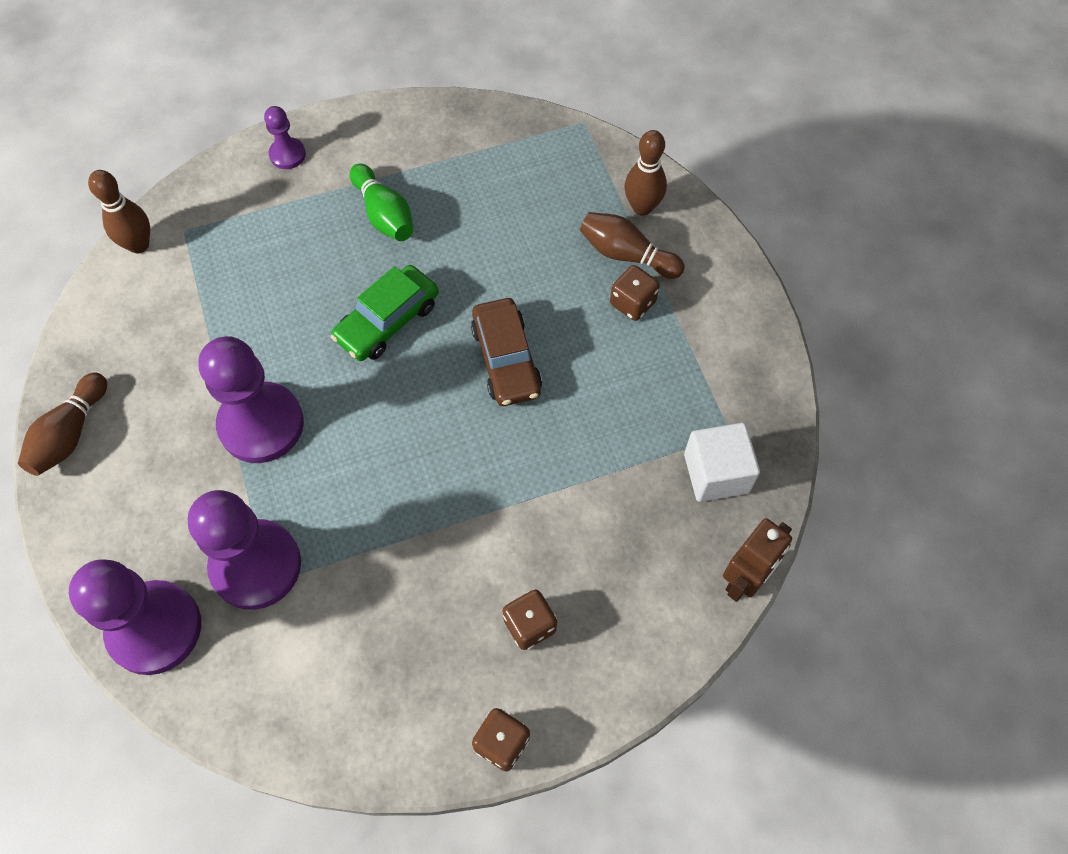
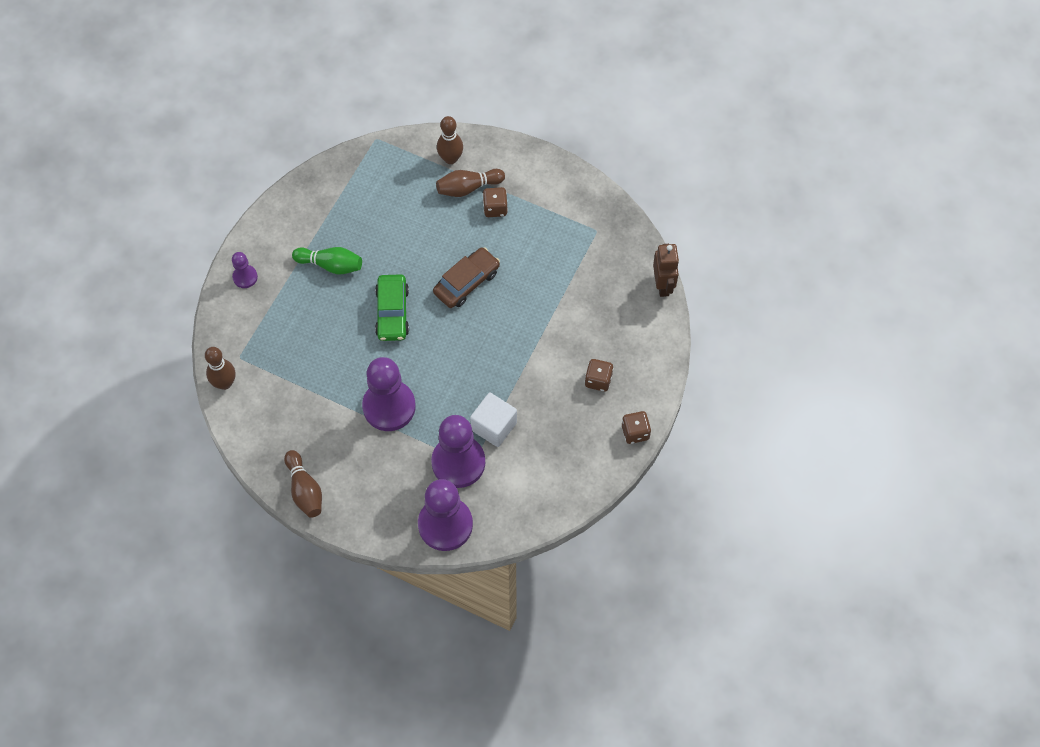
camera: 45 degrees left, 0 degrees up
brown car [471,298,542,406] -> brown car turned 75 degrees counterclockwise [433,247,500,308]
white cube [684,423,760,502] -> white cube moved to [470,393,517,447]

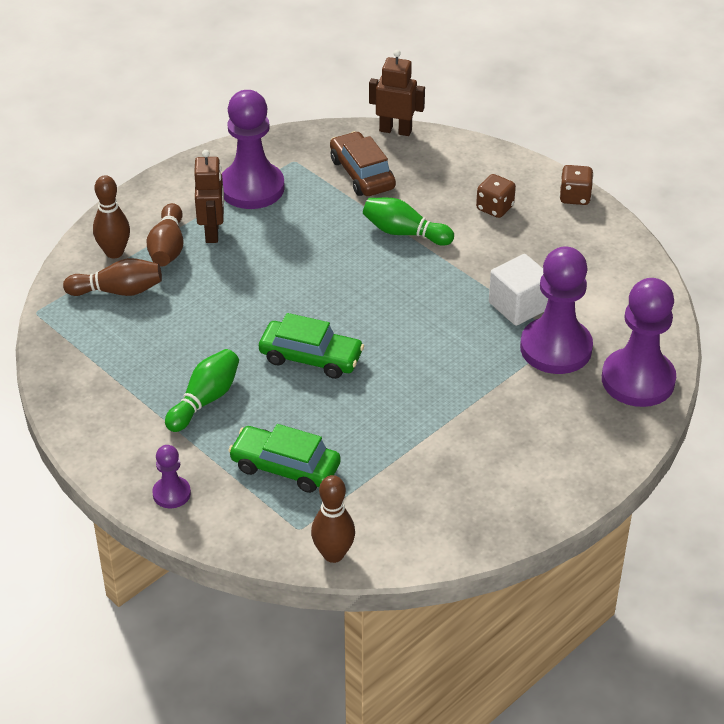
camera: 70 degrees left, 20 degrees down
brown bowling pin [284,450,322,518] -> brown bowling pin moved to [63,258,162,296]
purple pawn [362,357,416,431] -> purple pawn moved to [222,90,285,209]
brown car [433,247,500,308] -> brown car moved to [330,131,396,196]
brown dice [483,187,508,217] -> brown robot [194,150,224,243]
none -> green car [228,424,341,493]
none -> green bowling pin [363,198,454,246]

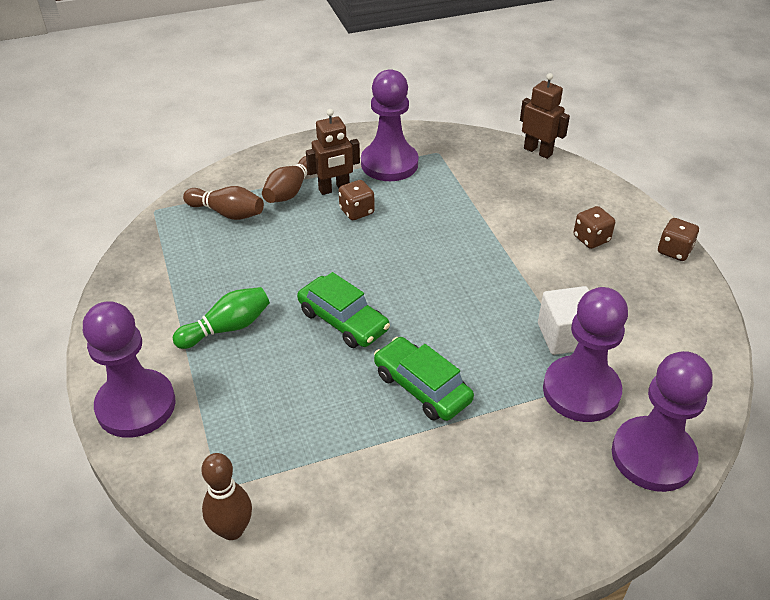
camera: 25 degrees right, 0 degrees up
brown bowling pin [93,175,130,258] -> none
purple pawn [152,445,191,508] -> purple pawn [83,301,176,438], size x2.06
brown robot [194,150,224,243] -> brown robot turned 45 degrees clockwise [306,109,360,195]
green car [228,424,341,493] -> green car moved to [374,337,474,421]
brown car [330,131,396,196] -> none
green bowling pin [363,198,454,246] -> none
none -> brown dice [339,180,375,220]

